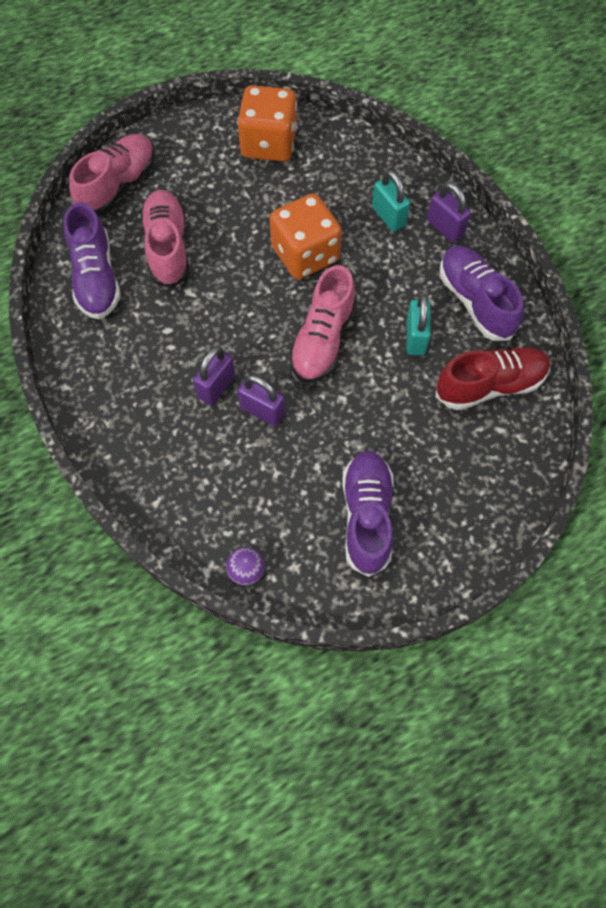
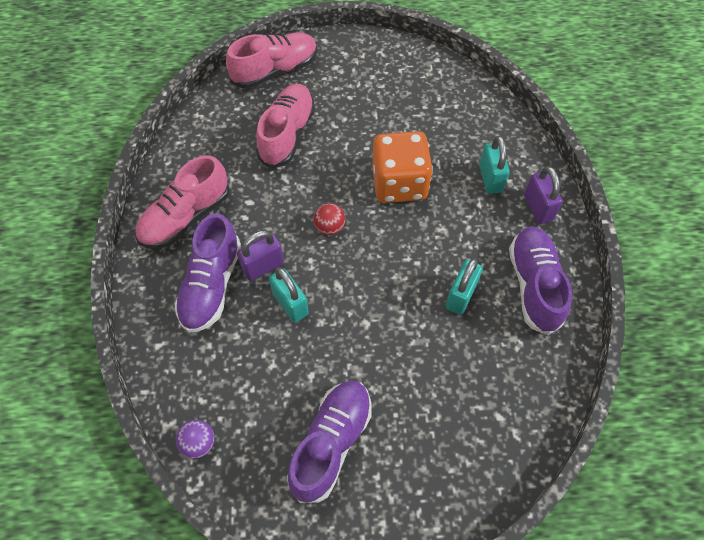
camera: 25 degrees right, 5 degrees down
purple shoe [64,203,121,319] -> purple shoe moved to [174,213,241,333]
orange dice [237,85,297,162] -> none
purple padlock [238,375,285,426] -> turquoise padlock [269,267,309,323]
pink shoe [289,265,357,383] -> pink shoe moved to [135,155,230,249]
red shoe [435,347,550,410] -> none
none -> red ball [314,203,345,235]

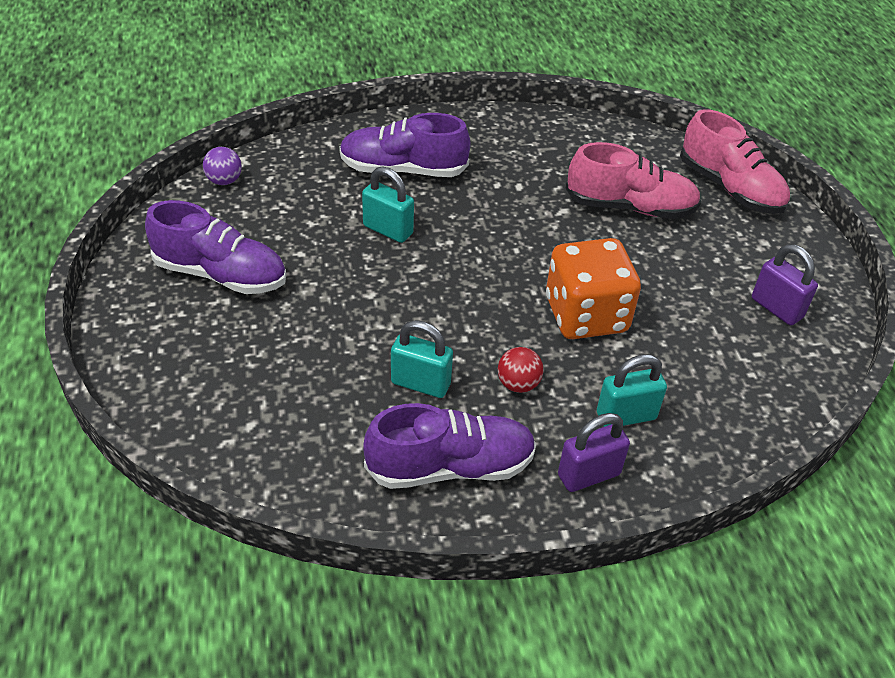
camera: 80 degrees right, 15 degrees down
pink shoe [135,155,230,249] -> none
purple padlock [237,230,284,281] -> purple padlock moved to [752,244,818,325]
turquoise padlock [269,267,309,323] -> turquoise padlock turned 75 degrees clockwise [362,166,414,243]
red ball [314,203,345,235] -> red ball moved to [498,347,544,393]

